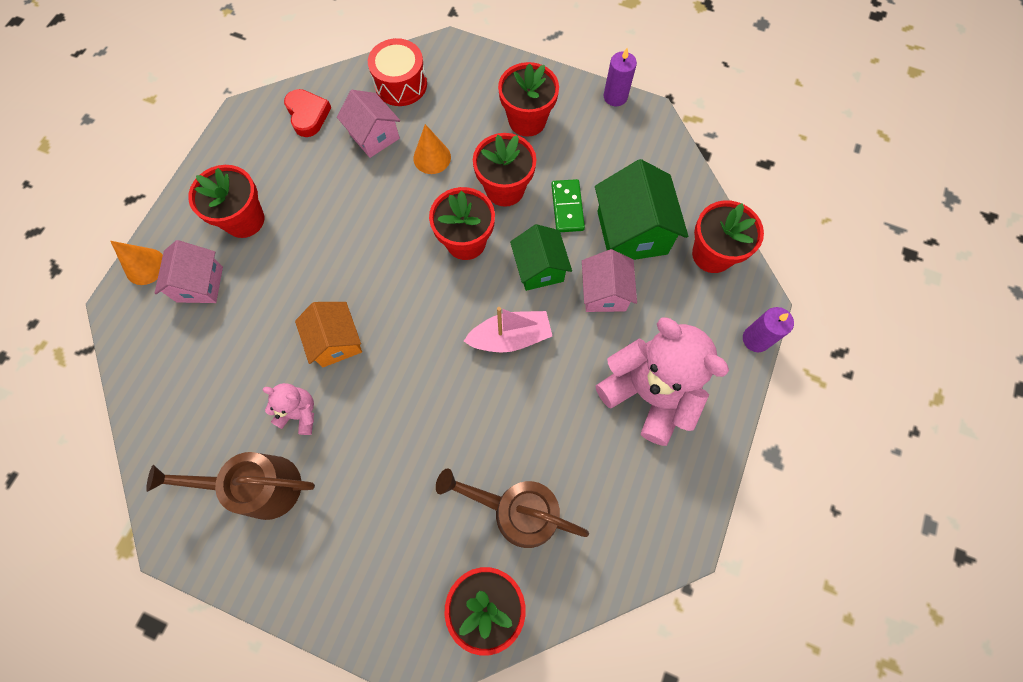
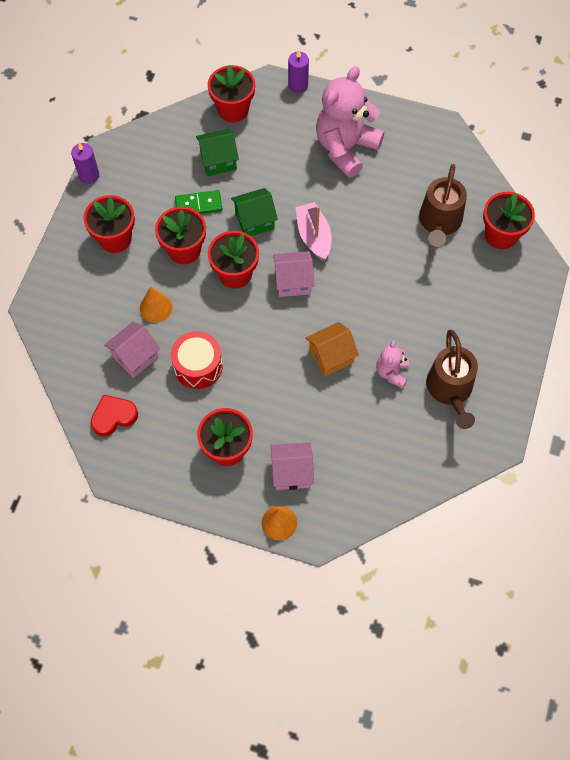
camera: 95 degrees left, 5 degrees down
red drum [368,38,427,106] -> red drum moved to [171,331,223,389]
pink house [582,249,637,312] -> pink house moved to [273,251,314,297]
green house [595,159,688,260] -> green house [196,129,239,176], size x0.66

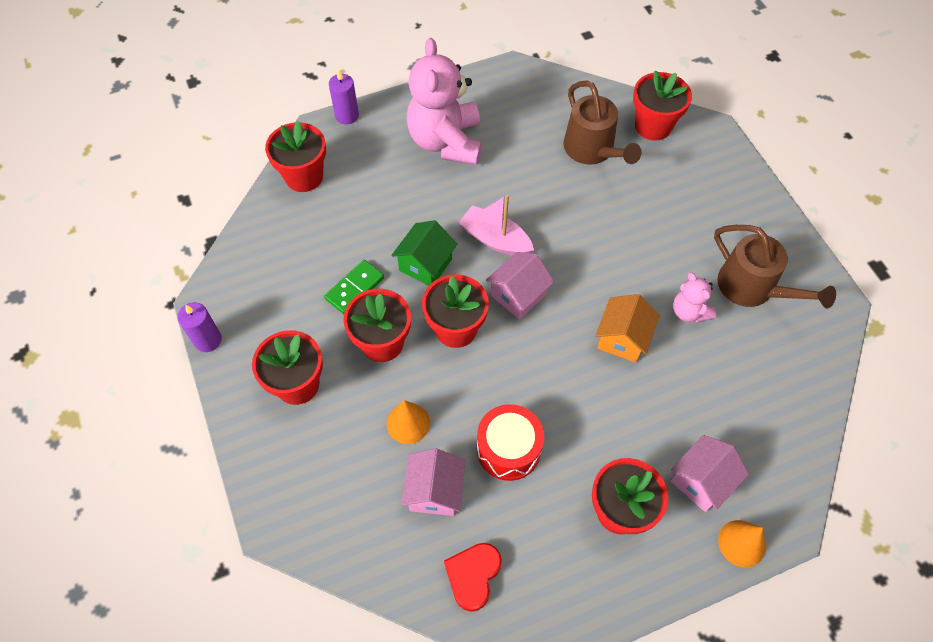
camera: 40 degrees left, 5 degrees down
green house [196,129,239,176] -> none

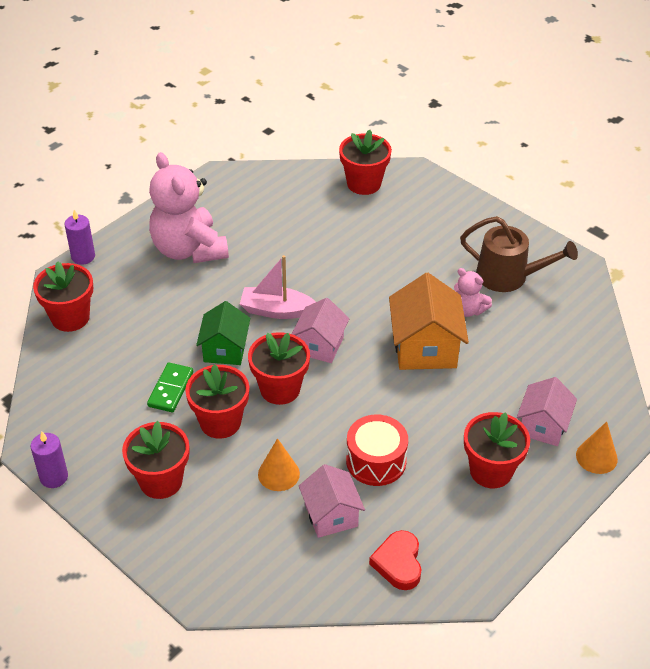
camera: 25 degrees left, 15 degrees down
brown watering can [564,81,642,165] -> none
orange house [595,294,660,362] -> orange house [389,273,469,370], size x1.53

